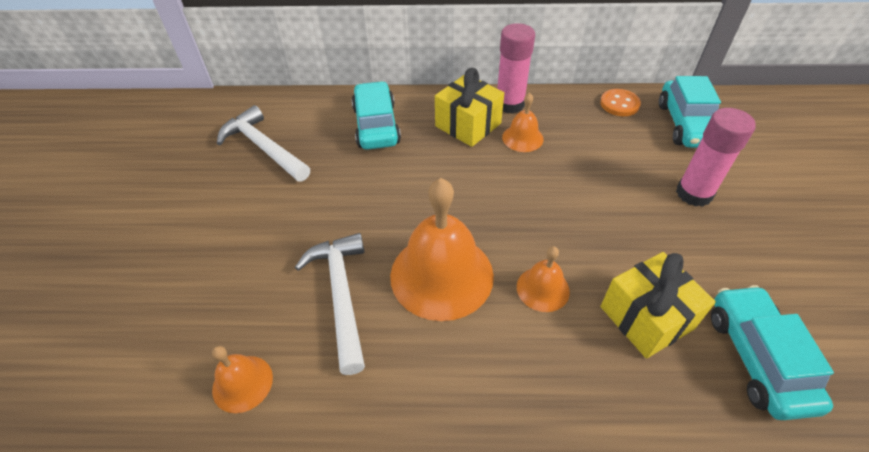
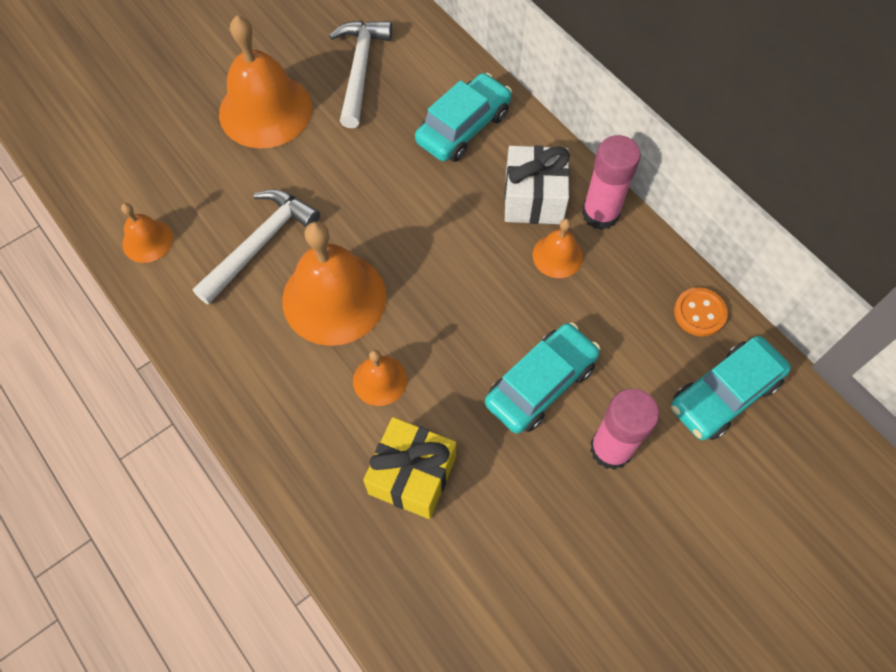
camera: 50 degrees right, 15 degrees up
yellow gift [435,68,504,147] -> white gift [504,145,570,224]
turquoise car [711,285,834,420] -> turquoise car moved to [485,323,600,434]
none -> orange bell [219,15,312,148]

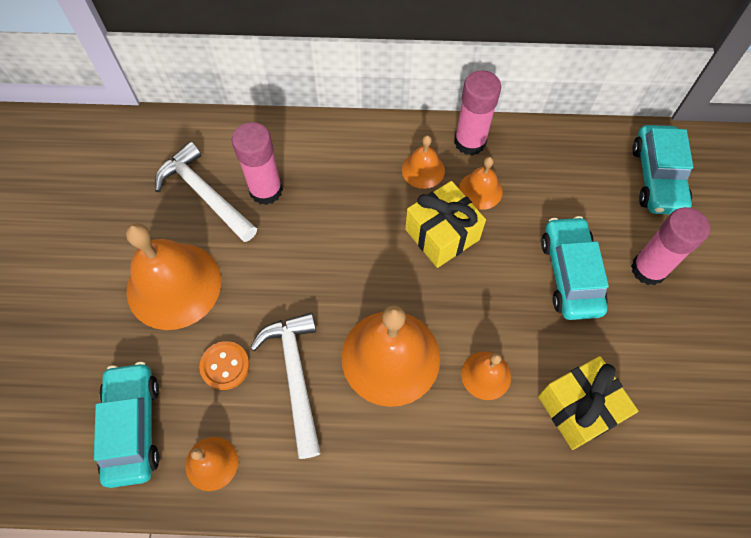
camera: 50 degrees left, 0 degrees up
turquoise car [415,73,512,162] -> turquoise car moved to [94,362,160,488]
white gift [504,145,570,224] -> orange bell [402,135,445,189]
orange button [674,287,728,336] -> orange button moved to [199,341,250,390]
none -> pink glue stick [232,122,283,205]
none -> yellow gift [405,181,486,268]

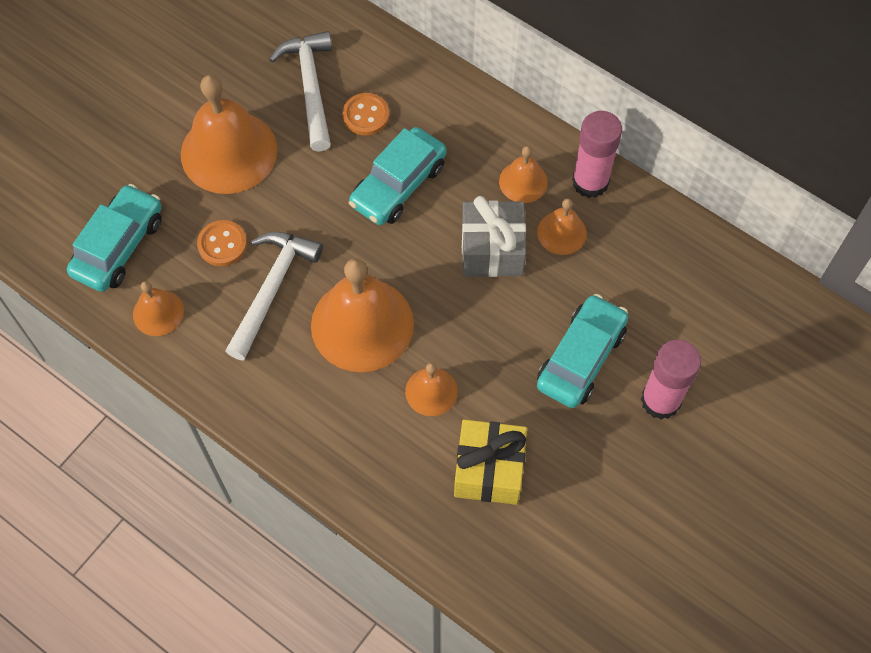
camera: 35 degrees right, 0 degrees up
pink glue stick [232,122,283,205] -> orange button [342,93,389,135]
yellow gift [405,181,486,268] -> grey gift [462,196,526,277]
turquoise car [632,125,693,214] -> turquoise car moved to [349,127,446,225]

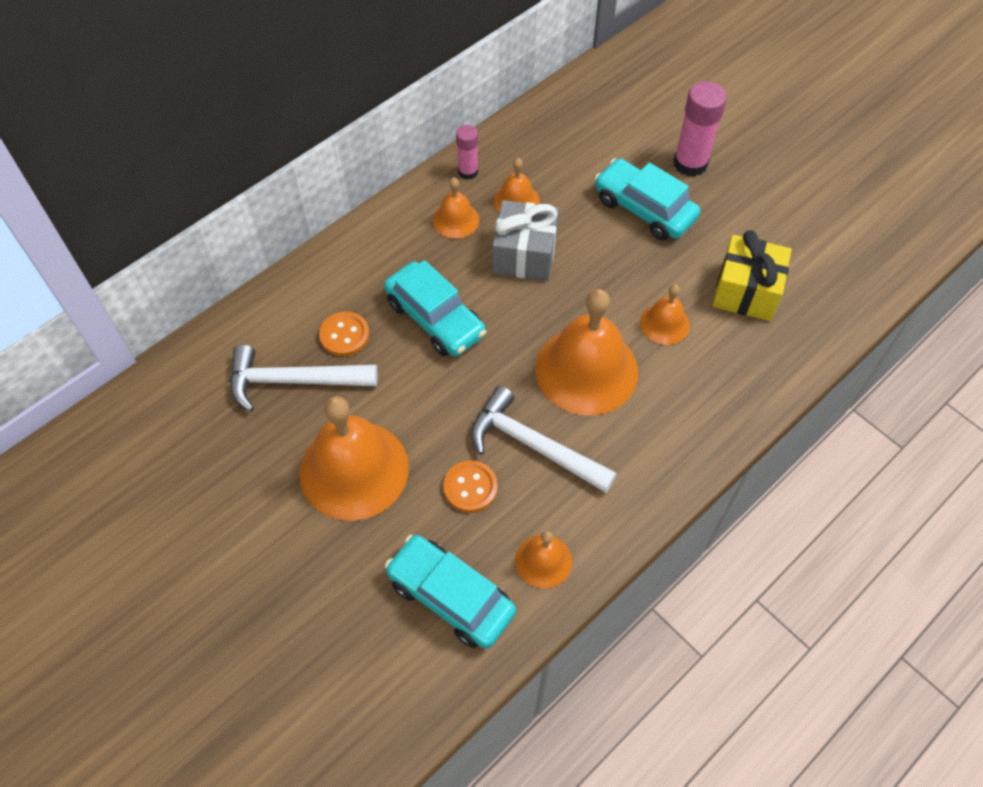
camera: 80 degrees left, 5 degrees down
pink glue stick [572,111,622,198] -> pink glue stick [456,125,478,180], size x0.59

